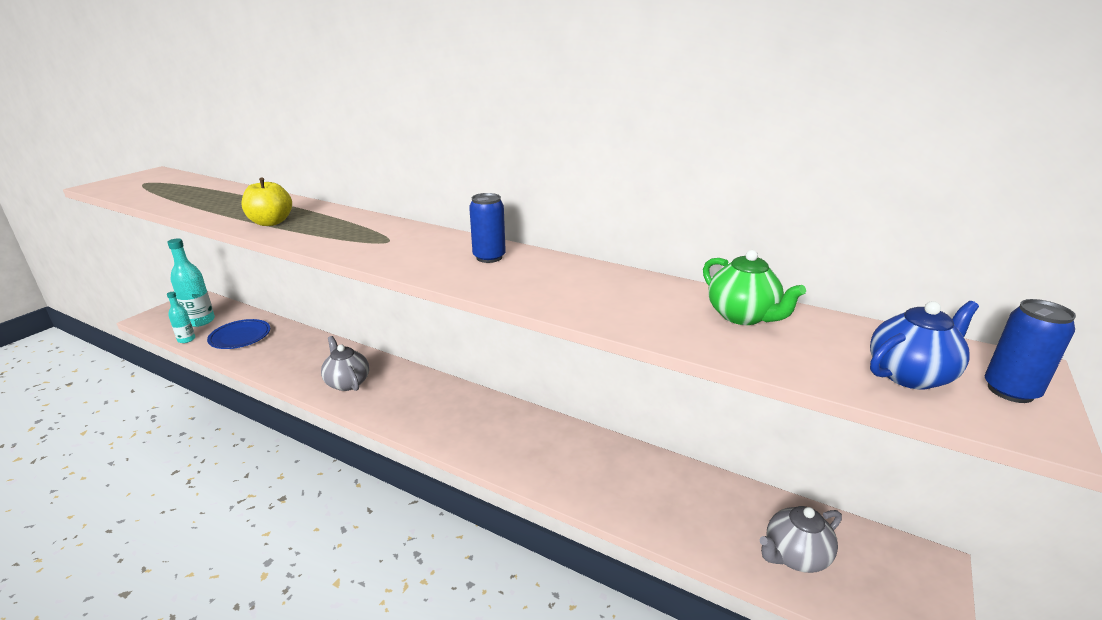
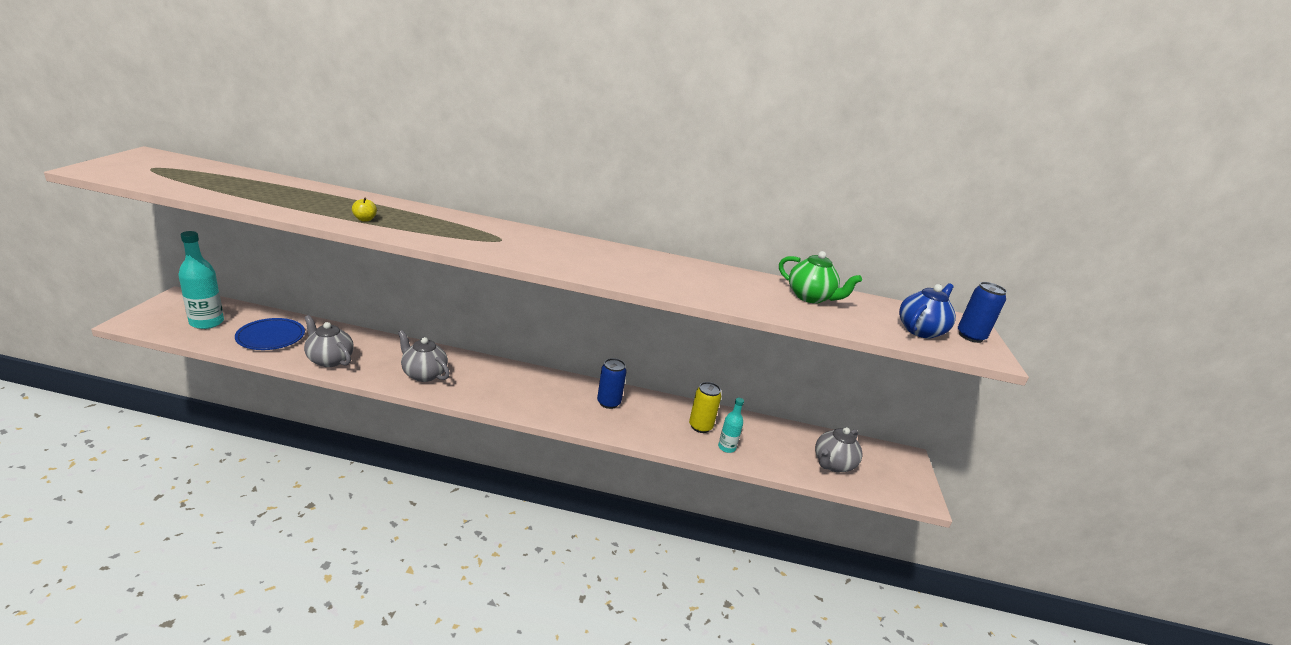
camera: 25 degrees left, 0 degrees up
turquoise bottle [167,292,195,343] -> turquoise bottle moved to [718,398,744,453]
yellow apple [241,177,292,226] -> yellow apple [352,198,377,221], size x0.51
blue can [469,193,506,263] -> blue can moved to [597,358,627,409]
none -> grey teapot [304,315,354,367]
none -> yellow can [689,382,721,433]

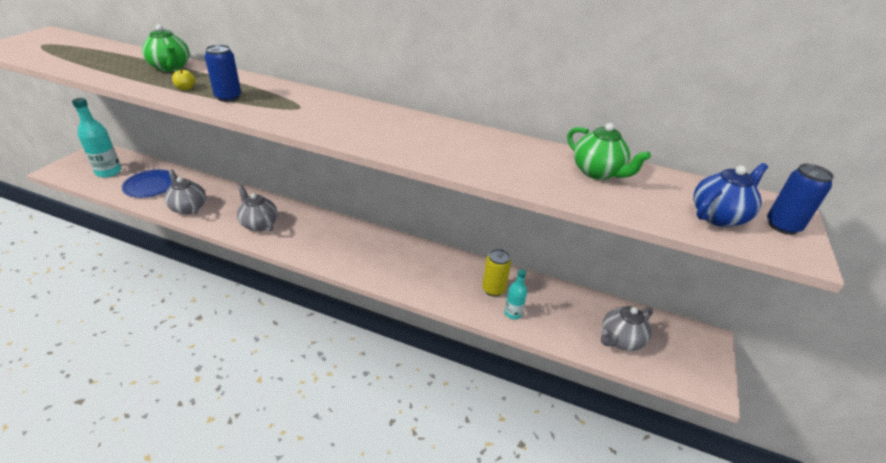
camera: 15 degrees right, 10 degrees up
blue can [597,358,627,409] -> blue can moved to [205,44,241,102]
none -> green teapot [142,24,190,72]

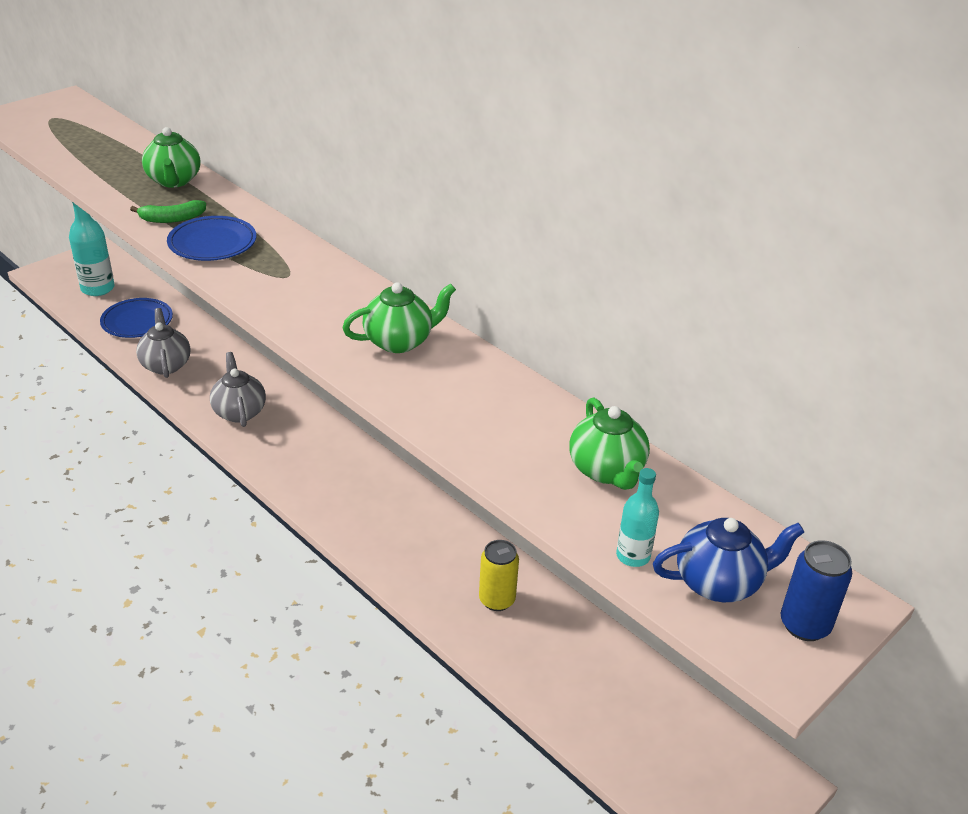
camera: 25 degrees right, 0 degrees up
yellow apple [172,68,195,90] -> green banana [130,200,206,223]
blue can [205,44,241,102] -> blue plate [167,216,256,261]
turquoise bottle [505,269,527,319] -> turquoise bottle moved to [616,468,659,567]
grey teapot [601,306,653,351] -> none
none -> green teapot [343,283,456,353]

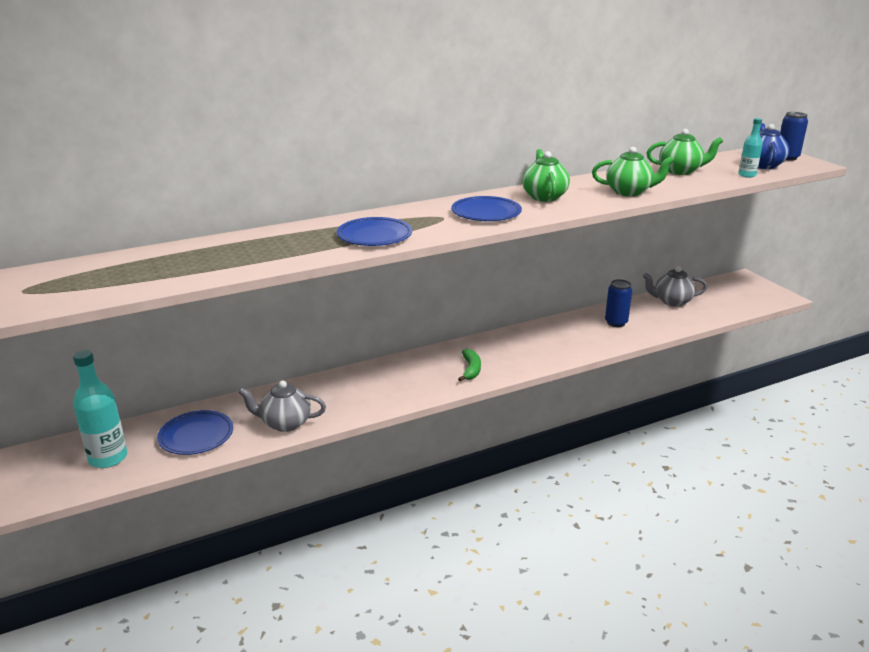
camera: 70 degrees left, 10 degrees down
green banana [130,200,206,223] -> green banana moved to [458,349,481,381]
green teapot [142,127,201,188] -> green teapot moved to [592,147,674,196]
grey teapot [210,352,266,427] -> grey teapot moved to [643,266,707,307]
yellow can [479,540,519,611] -> blue can [605,279,632,327]
none -> blue plate [451,196,522,221]

